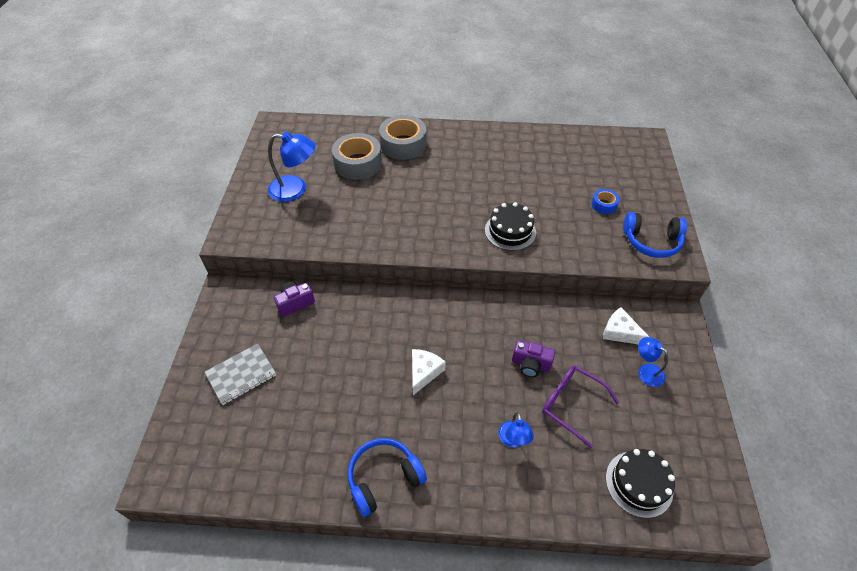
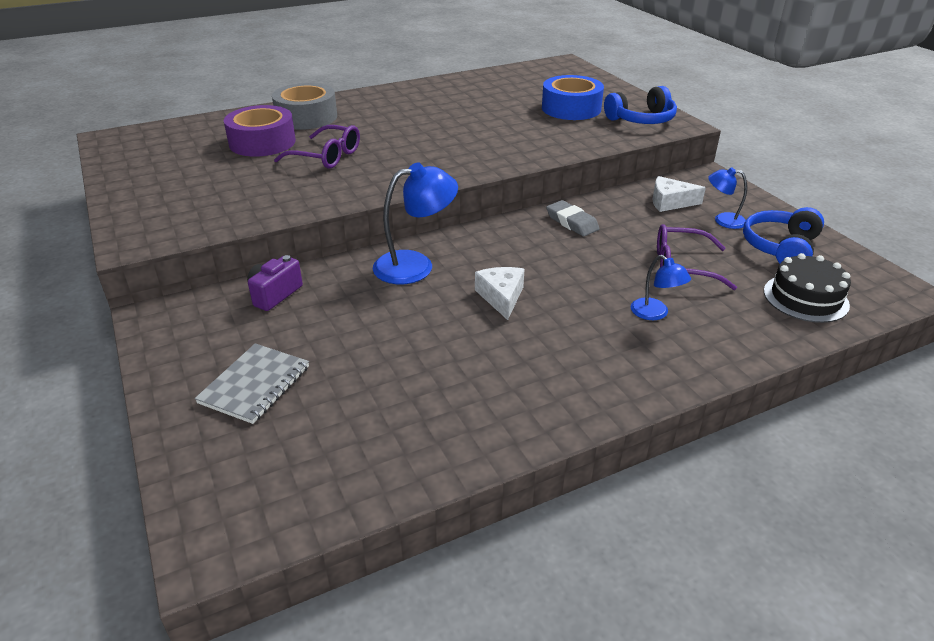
camera: 30 degrees left, 15 degrees down
blue lamp [268,132,316,202] -> blue lamp moved to [373,163,458,284]
grey tape [332,133,382,180] -> purple tape [224,105,296,157]
blue headphones [348,438,427,517] -> blue headphones moved to [743,207,824,263]
black cake [485,202,536,251] -> none
purple camera [512,340,555,377] -> none
blue tape [591,189,620,214] -> blue tape [542,75,604,120], size x2.02
none -> purple glasses [274,125,360,169]
none -> grey eraser [546,200,600,236]

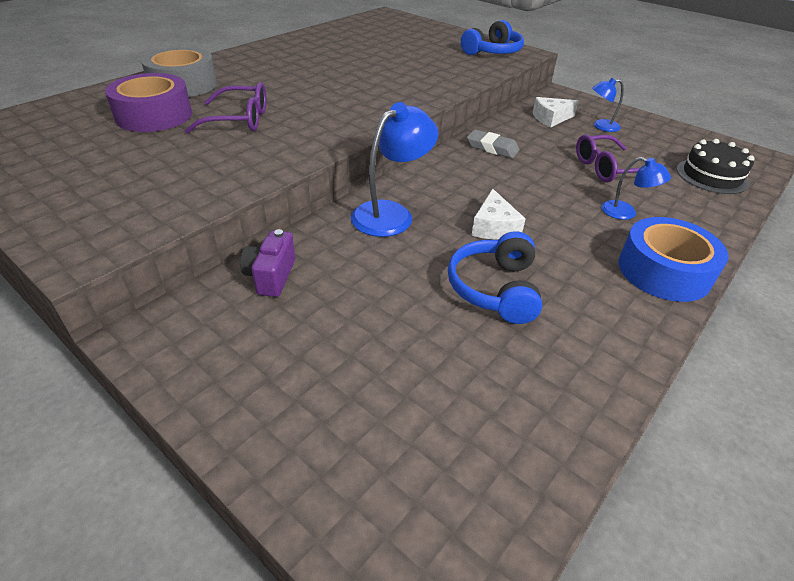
camera: 25 degrees left, 5 degrees up
grey notebook [195,344,309,424] -> none
white cheese [475,267,524,320] -> white cheese turned 150 degrees counterclockwise [471,189,526,240]
blue tape [542,75,604,120] -> blue tape moved to [619,217,729,302]
blue headphones [743,207,824,263] -> blue headphones moved to [448,231,542,324]

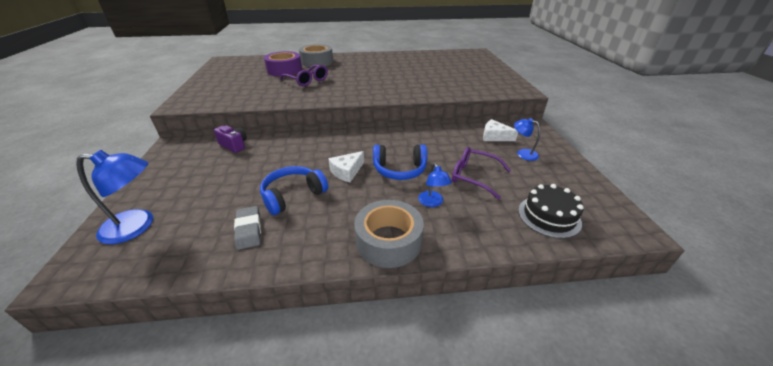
camera: 45 degrees right, 5 degrees down
purple camera [240,229,295,297] -> purple camera turned 75 degrees clockwise [214,125,247,153]
blue lamp [351,102,438,237] -> blue lamp moved to [76,150,153,244]
blue headphones [461,20,524,55] -> blue headphones moved to [373,144,427,180]
grey eraser [467,129,520,158] -> grey eraser moved to [234,206,261,250]
blue tape [619,217,729,302] -> grey tape [354,200,424,268]

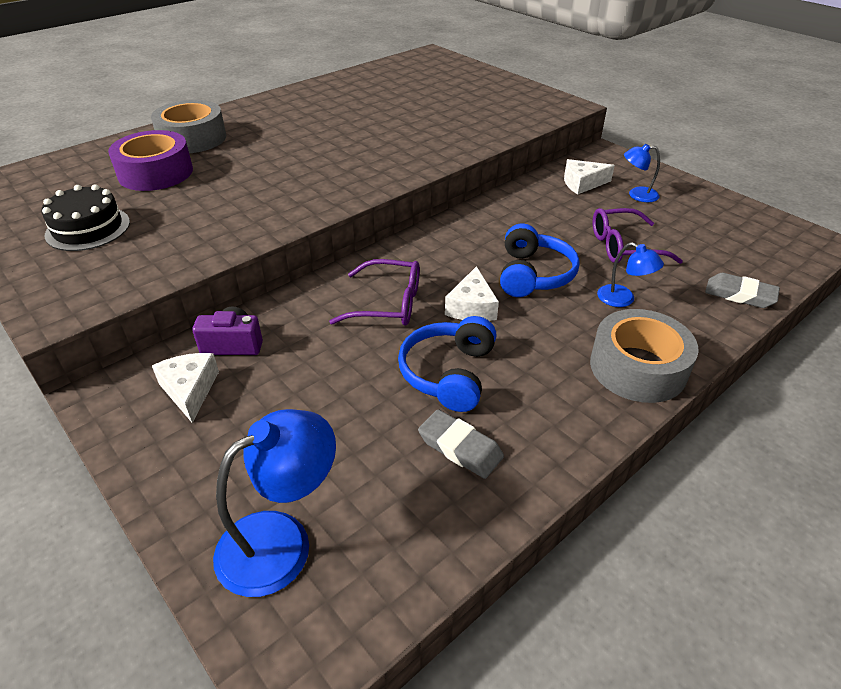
camera: 35 degrees left, 5 degrees up
purple glasses [280,65,328,86] -> purple glasses moved to [329,259,420,325]
blue headphones [373,144,427,180] -> blue headphones turned 45 degrees counterclockwise [500,224,580,297]
black cake [518,184,584,239] -> black cake moved to [41,184,130,251]
none -> white cheese [152,353,219,423]
none -> grey eraser [705,273,780,308]

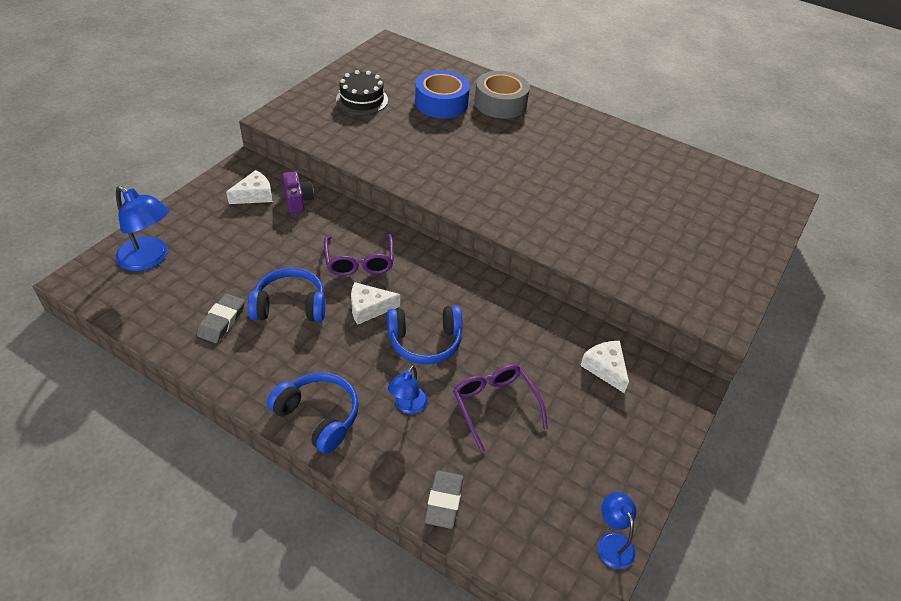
camera: 70 degrees right, 5 degrees up
purple tape [108,130,193,191] -> blue tape [415,70,470,118]
grey tape [590,309,699,403] -> blue headphones [267,372,359,454]
blue lamp [624,144,660,202] -> blue lamp moved to [598,492,636,569]

